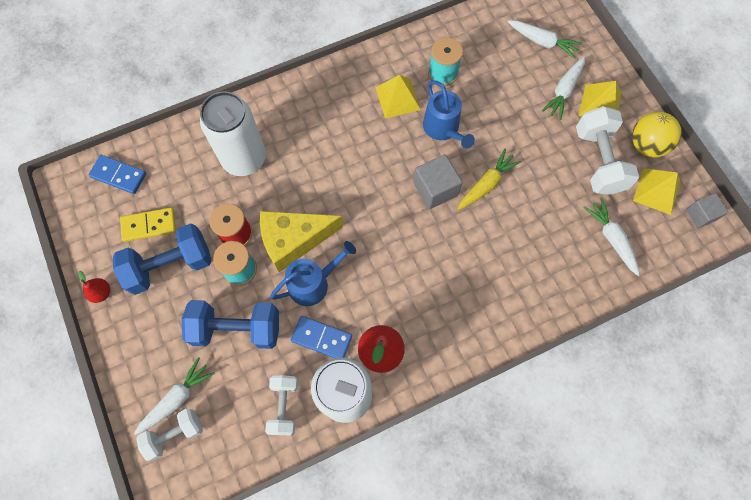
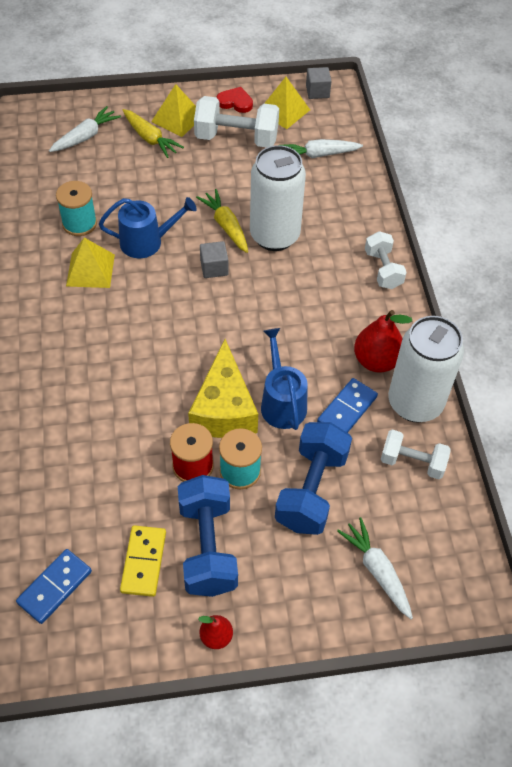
camera: 75 degrees left, 15 degrees down
white dumbbell [137,409,203,461] -> white dumbbell moved to [365,231,407,289]
white can [200,91,266,176] -> white can moved to [250,145,306,251]
grey cube [413,154,462,209] -> grey cube [200,241,228,278], size x0.66
white carrot [542,56,585,120] -> yellow carrot [123,109,184,158]
yellow ball [632,112,681,158] -> red heart [216,87,253,113]

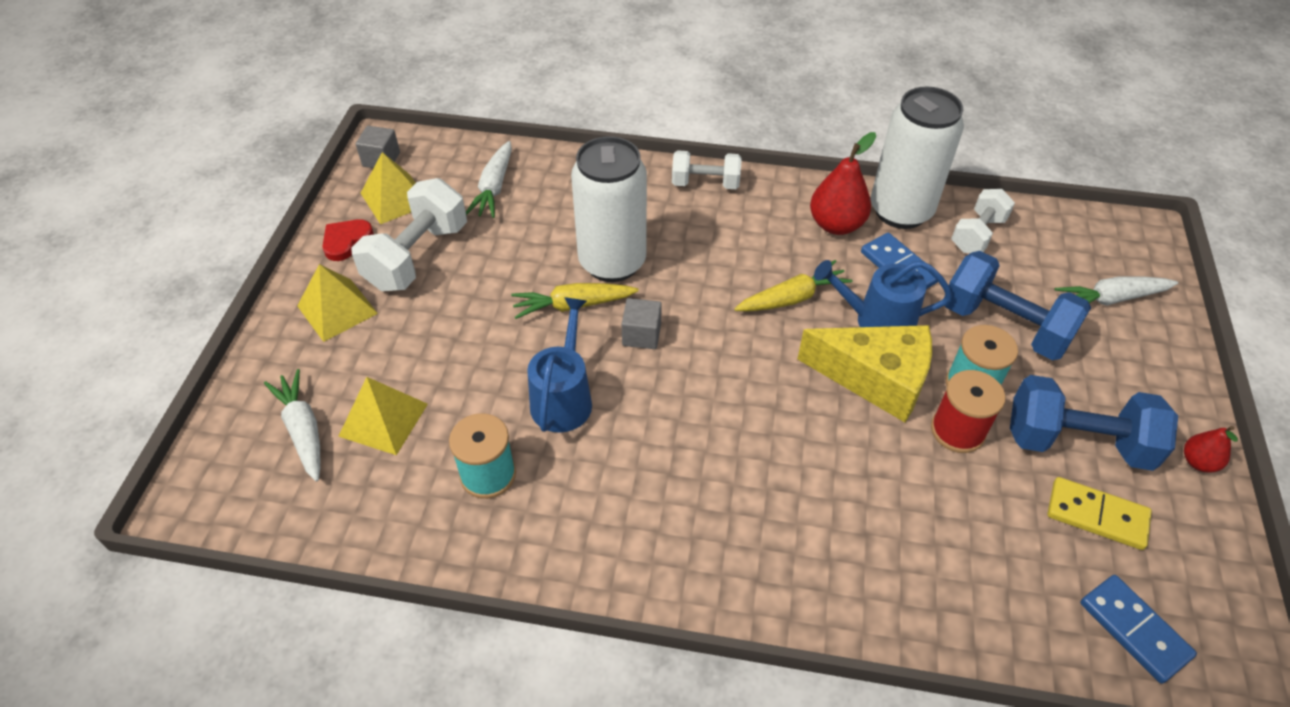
camera: 70 degrees left, 5 degrees down
yellow pyramid [66,238,115,288] -> yellow pyramid moved to [338,377,428,455]
yellow carrot [123,109,184,158] -> yellow carrot moved to [734,260,853,312]

